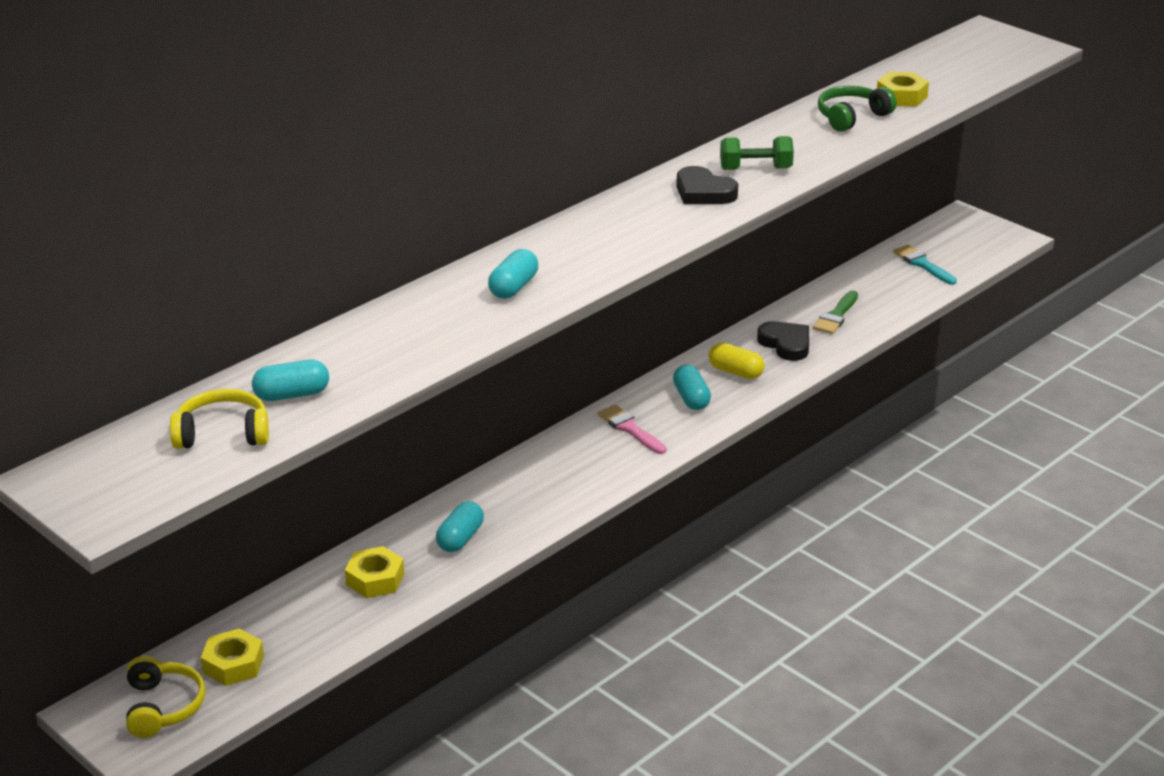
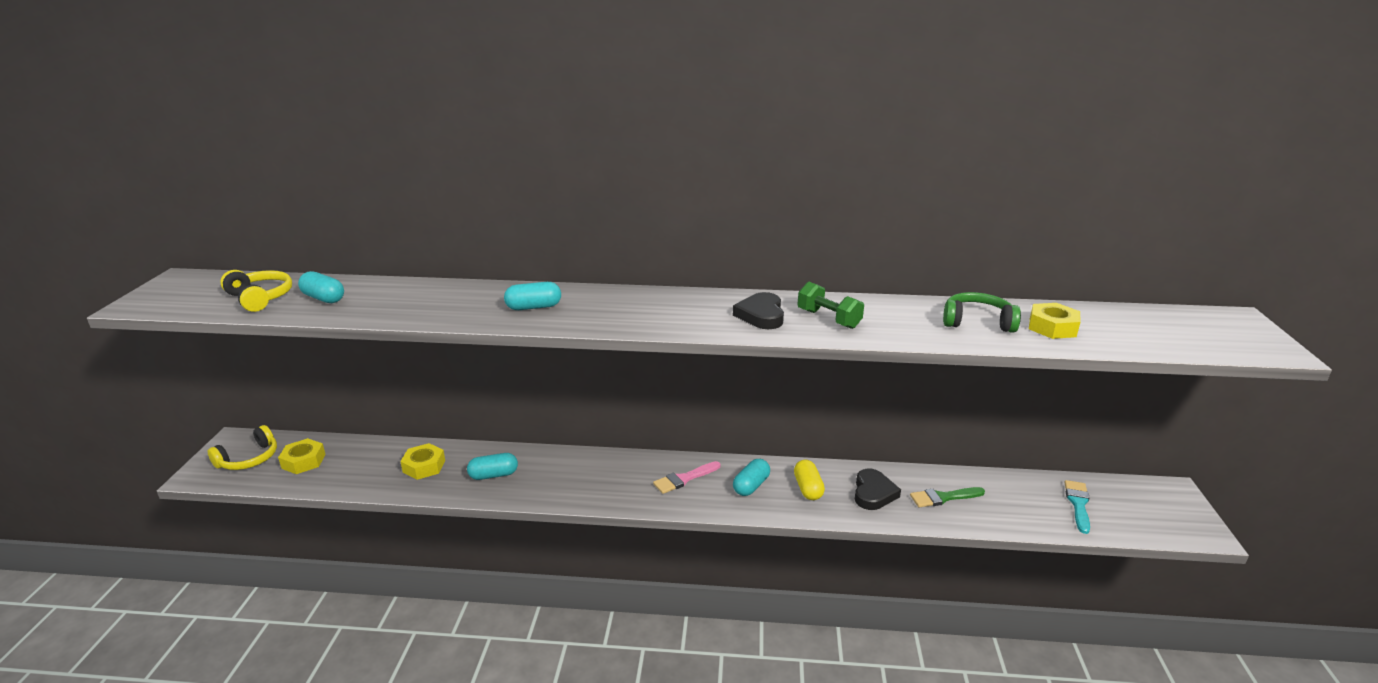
camera: 50 degrees right, 5 degrees down
pink brush [598,404,666,454] -> pink brush turned 135 degrees counterclockwise [653,461,720,494]

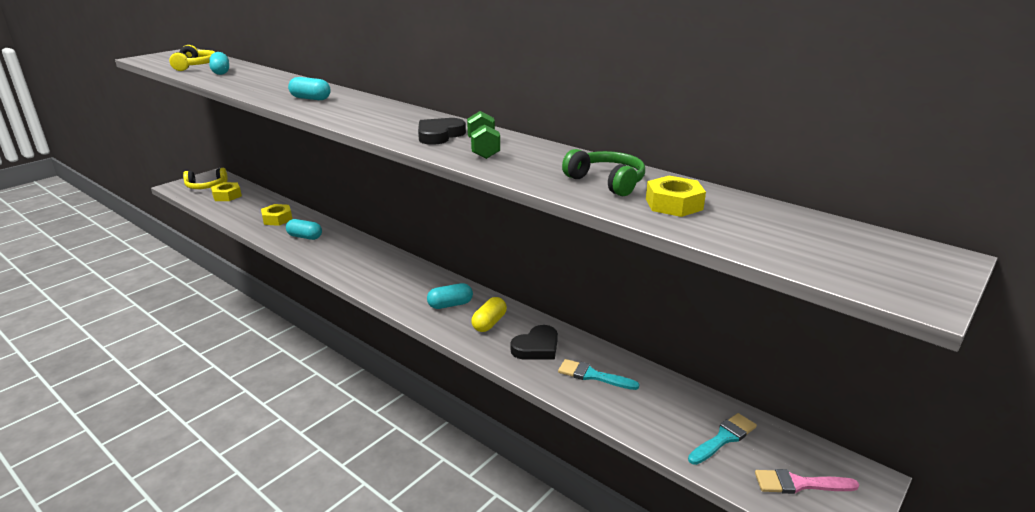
camera: 35 degrees right, 0 degrees up
pink brush [653,461,720,494] -> pink brush moved to [755,469,859,494]
green brush [910,487,985,507] -> turquoise brush [558,359,639,390]

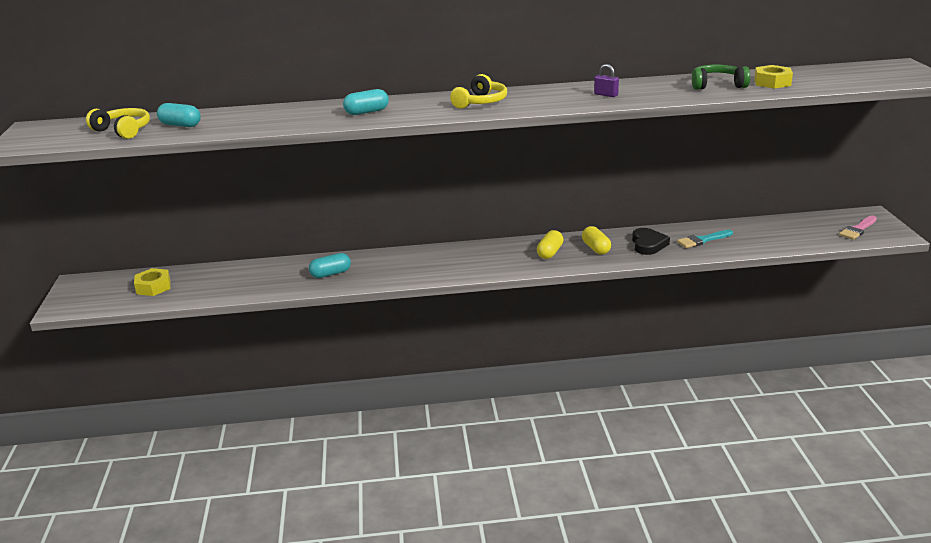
camera: 45 degrees left, 0 degrees up
yellow headphones [183,168,228,189] -> yellow headphones moved to [450,74,507,109]
yellow nut [261,204,292,226] -> none
black heart [418,118,466,145] -> none
turquoise capsule [427,283,473,309] -> yellow capsule [537,230,563,259]
green dumbbell [467,111,500,159] -> purple padlock [594,64,619,97]
turquoise brush [688,413,757,465] -> none

